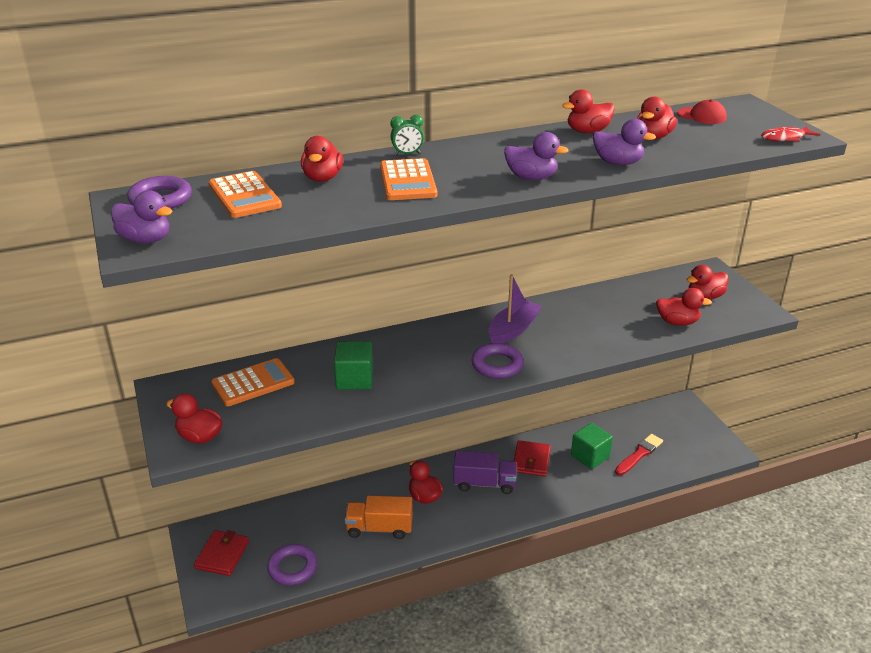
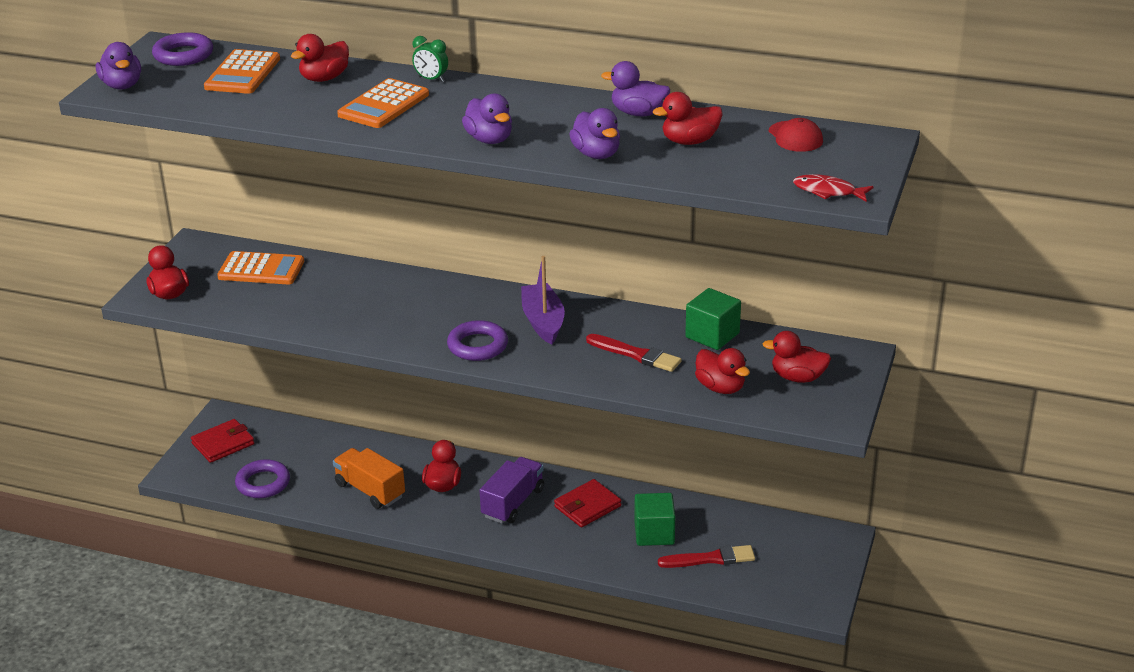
camera: 40 degrees right, 0 degrees up
green cube [334,341,373,390] -> green cube moved to [685,288,741,350]
purple truck [453,451,517,494] -> purple truck turned 105 degrees counterclockwise [480,457,544,524]
purple boat [488,274,542,344] -> purple boat turned 90 degrees counterclockwise [521,256,565,345]
red duck [562,89,615,133] -> purple duck [601,61,670,116]
none -> red brush [586,334,682,372]

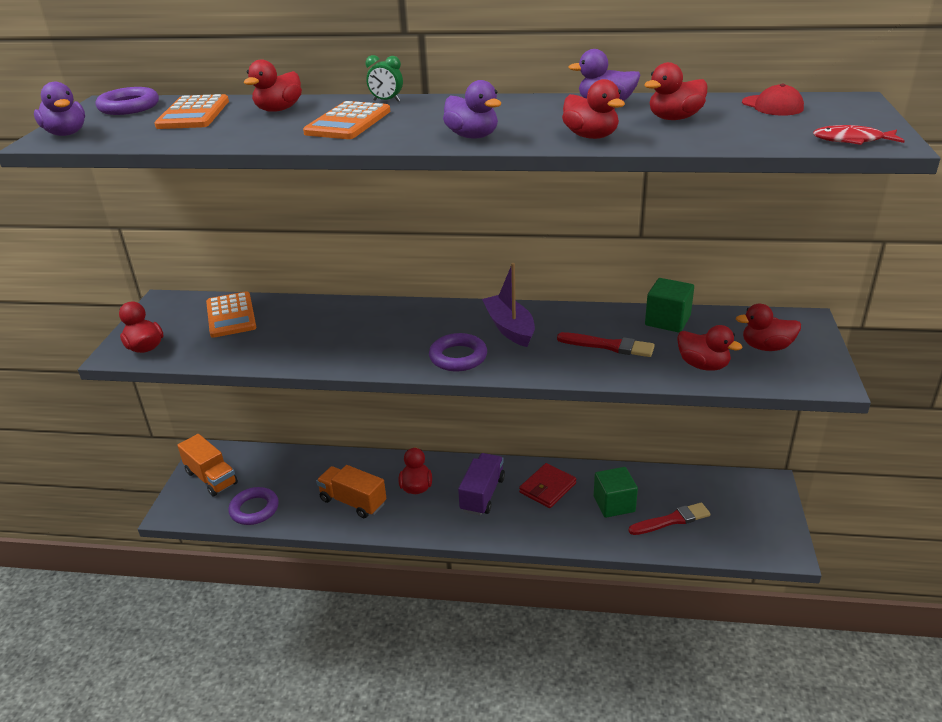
camera: 10 degrees left, 0 degrees up
red wallet [191,419,254,463] -> orange truck [177,434,238,497]
orange calculator [217,251,304,285] -> orange calculator turned 75 degrees clockwise [206,291,256,338]
purple duck [569,108,620,159] -> red duck [562,79,625,139]

